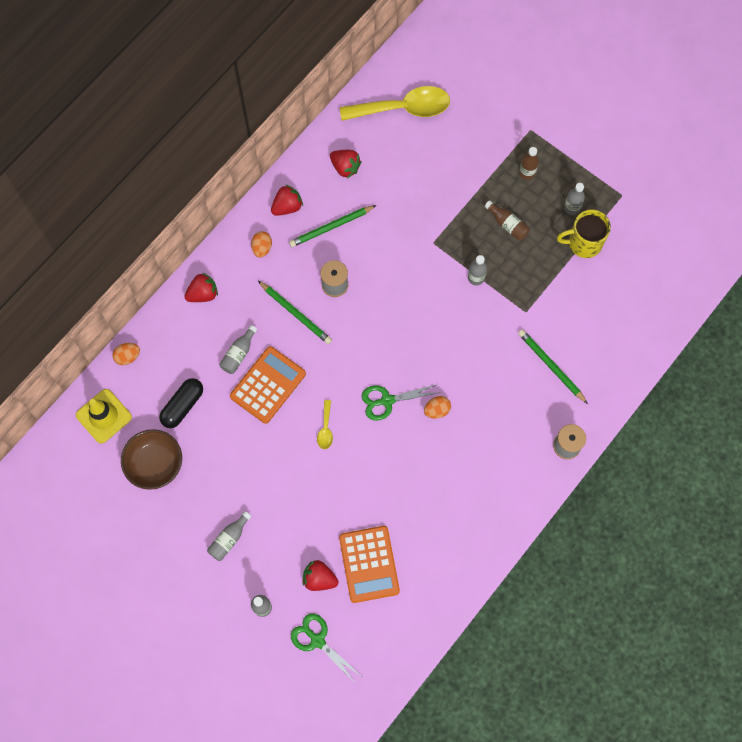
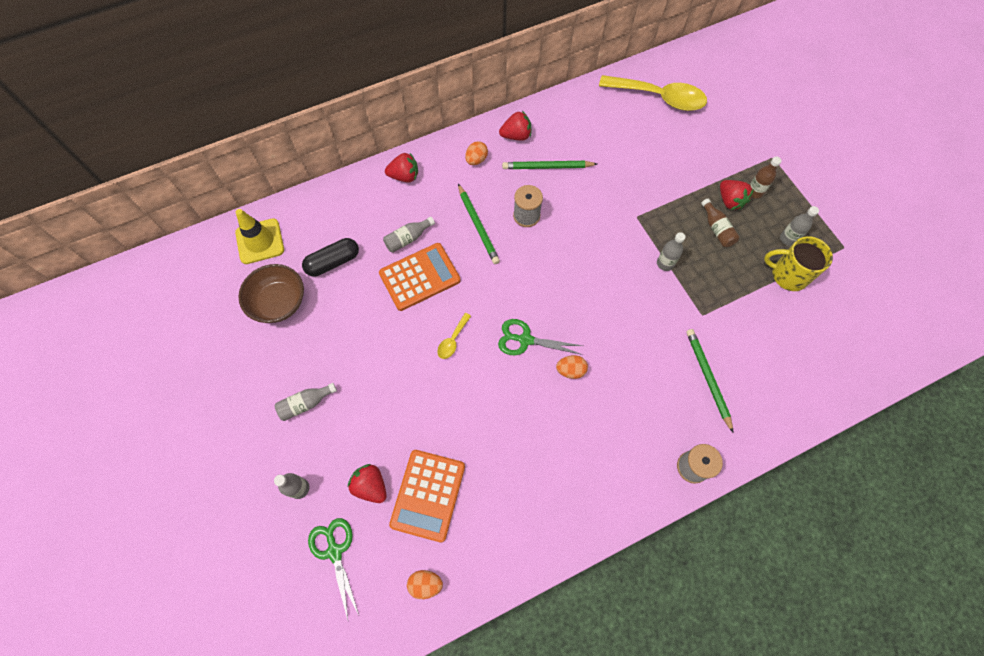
camera: 25 degrees right, 5 degrees down
orange egg [113,343,140,365] -> orange egg moved to [407,570,443,599]
red strawberry [330,150,362,178] -> red strawberry moved to [720,180,754,210]

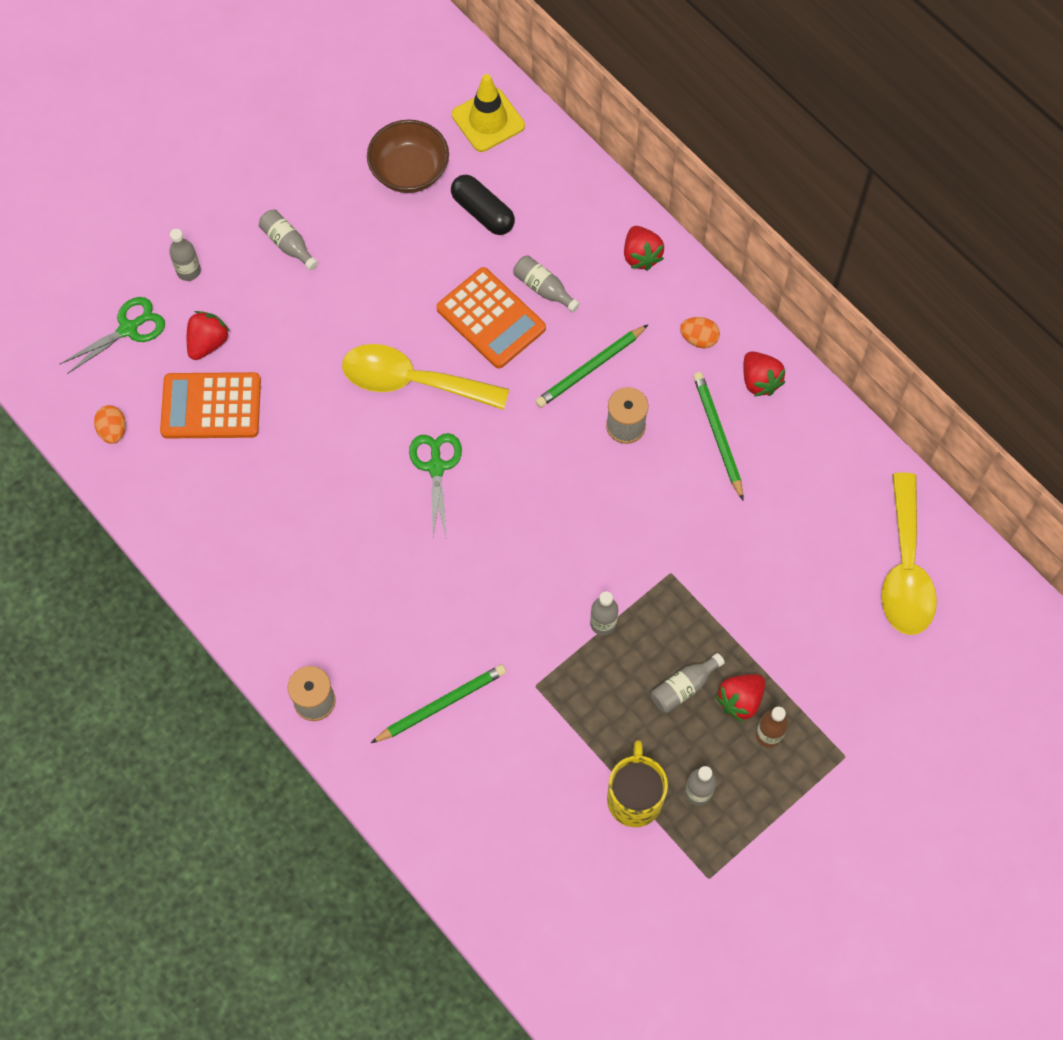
camera: 75 degrees right, 0 degrees up
yellow spoon [437,313,471,359] -> yellow spoon [342,344,509,410], size x2.32
orange egg [556,355,588,379] -> none
brown bottle [701,199,739,247] -> grey bottle [651,653,725,713]

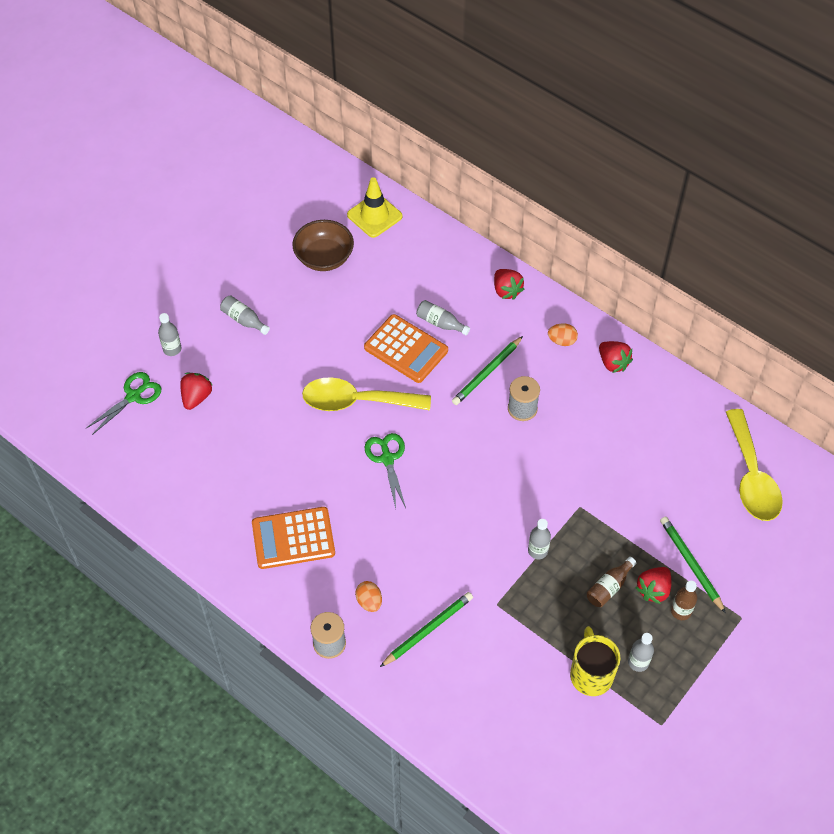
camera: 10 degrees left, 10 degrees down
orange egg [94,405,126,444] -> orange egg moved to [355,581,382,612]
orange calculator [160,372,261,438] -> orange calculator moved to [252,507,335,569]
black capsule [451,175,515,235] -> none
grey bottle [651,653,725,713] -> brown bottle [587,557,636,607]
green pencil [693,372,743,500] -> green pencil moved to [660,517,726,613]

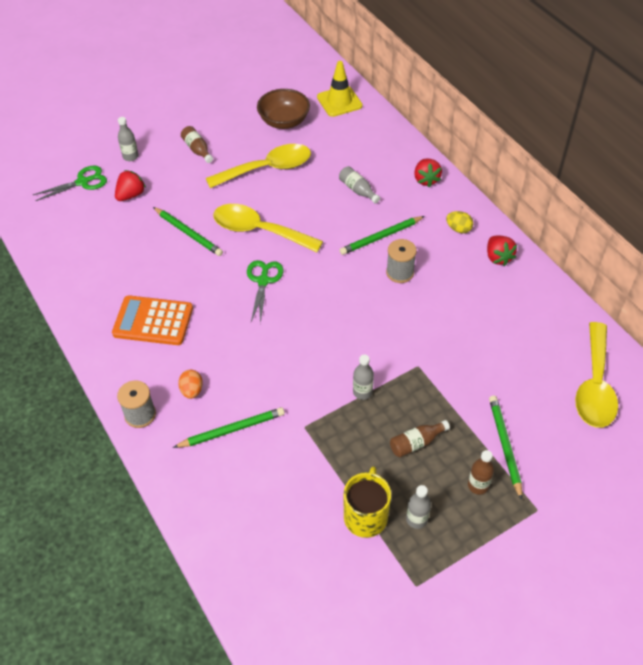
camera: 20 degrees right, 5 degrees down
grey bottle [220,295,270,335] -> brown bottle [181,126,213,163]
orange calculator [364,314,448,383] -> none
orange egg [548,324,578,346] -> yellow egg [446,211,473,233]
red strawberry [635,567,671,604] -> none
none -> green pencil [153,207,223,256]
none -> yellow spoon [206,144,311,188]

